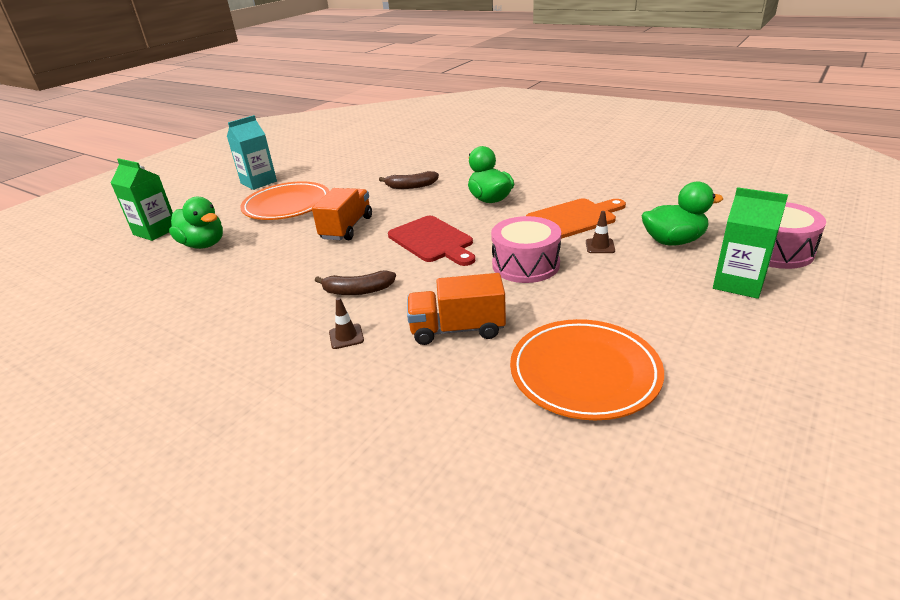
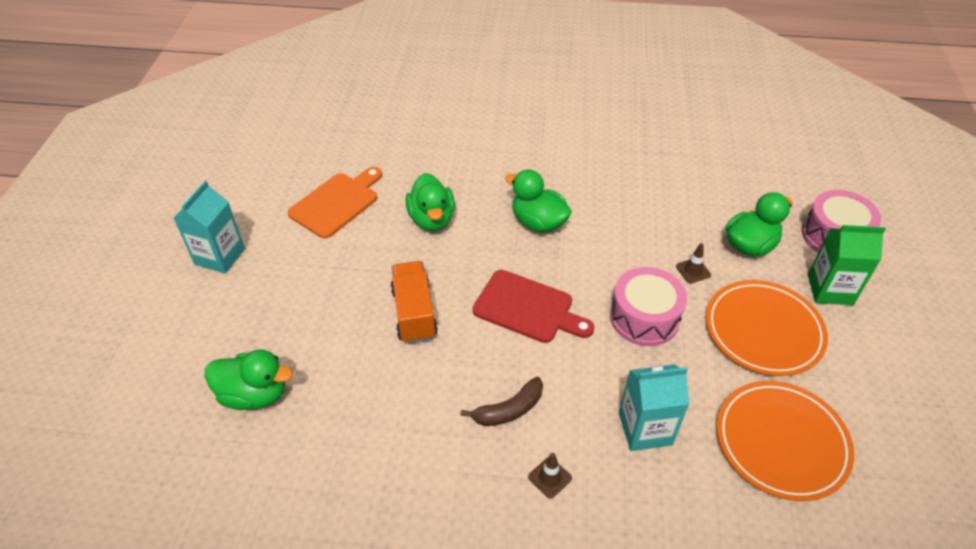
camera: 30 degrees left, 15 degrees up
green carton [111,158,173,241] -> none
orange plate [240,181,329,220] -> orange plate moved to [706,280,828,376]
brown banana [379,171,439,189] -> green duck [406,173,455,231]
orange truck [407,273,506,345] -> turquoise carton [619,364,689,451]
orange cutting board [526,199,626,239] -> orange cutting board moved to [288,167,382,239]

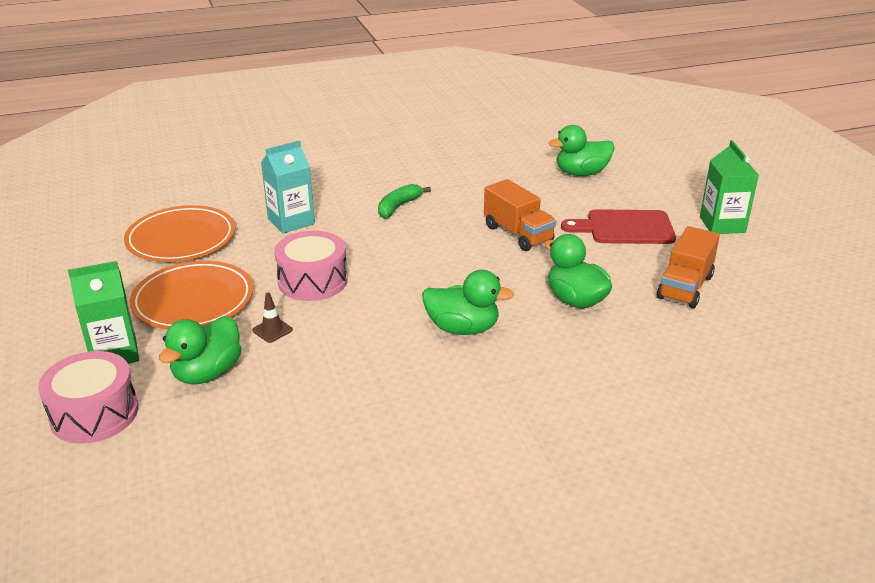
camera: 155 degrees right, 15 degrees down
turquoise carton [174,180,245,274] -> green carton [700,140,759,234]
orange cutting board [288,167,382,239] -> orange truck [657,226,720,308]
brown banana [460,377,543,426] -> green banana [378,184,431,219]
red cutting board [472,270,594,343] -> red cutting board moved to [561,209,676,244]
brown traffic cone [528,453,572,499] -> none

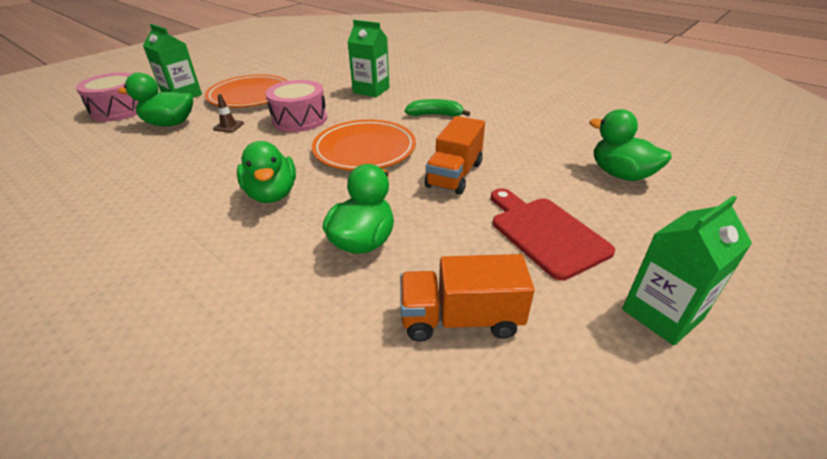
camera: 60 degrees right, 5 degrees up
orange plate [124,205,236,262] -> orange plate moved to [312,119,416,171]
turquoise carton [261,140,315,234] -> green carton [348,20,390,97]

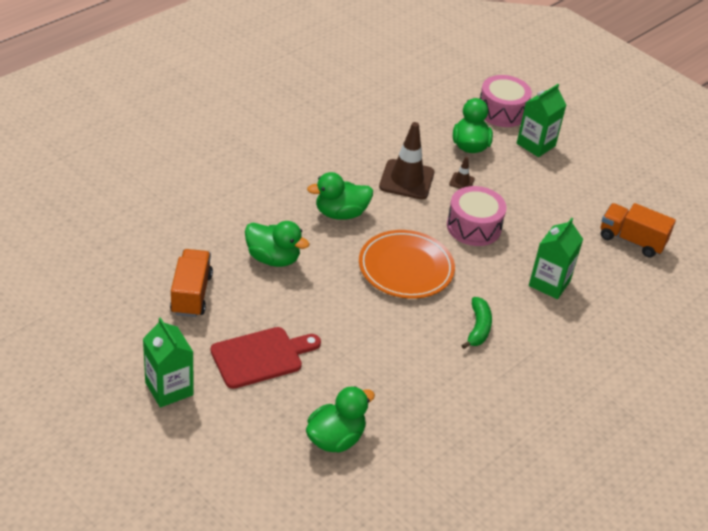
camera: 90 degrees right, 5 degrees up
orange plate [205,75,288,108] -> none
orange truck [425,116,485,195] -> orange truck moved to [601,203,676,258]
none -> brown traffic cone [379,122,434,200]

